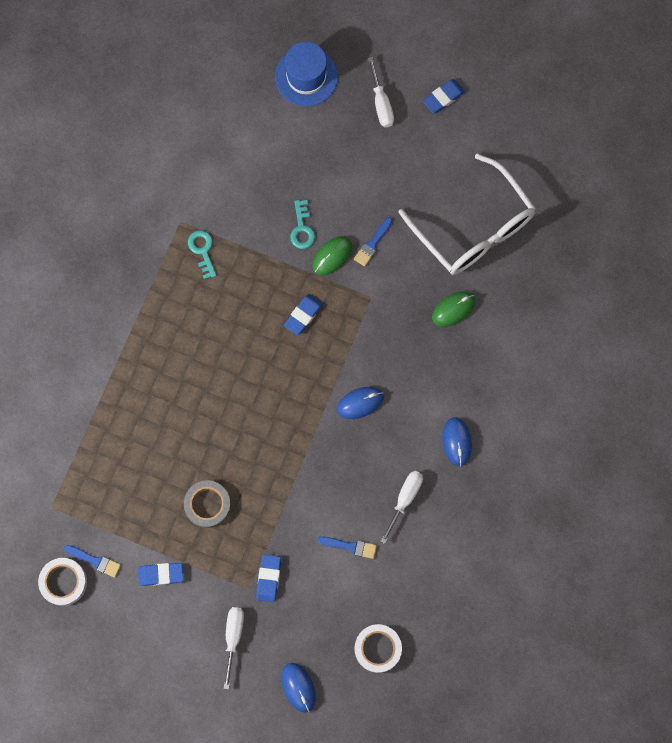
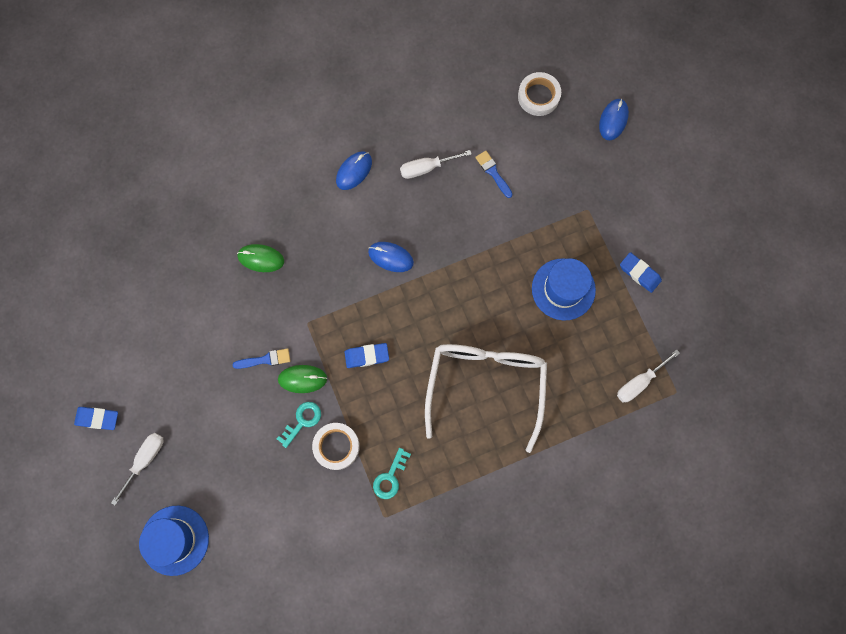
camera: 135 degrees left, 0 degrees up
white tape [38,558,87,606] -> white tape moved to [312,423,360,470]
blue brush [64,545,121,578] -> none
grey tape [184,480,231,528] -> blue hat [532,258,596,321]
white screwdriver [224,607,244,689] -> white screwdriver moved to [617,350,680,402]
blue eraser [256,554,281,602] -> none
white glasses [398,154,536,275] -> white glasses moved to [425,344,547,453]

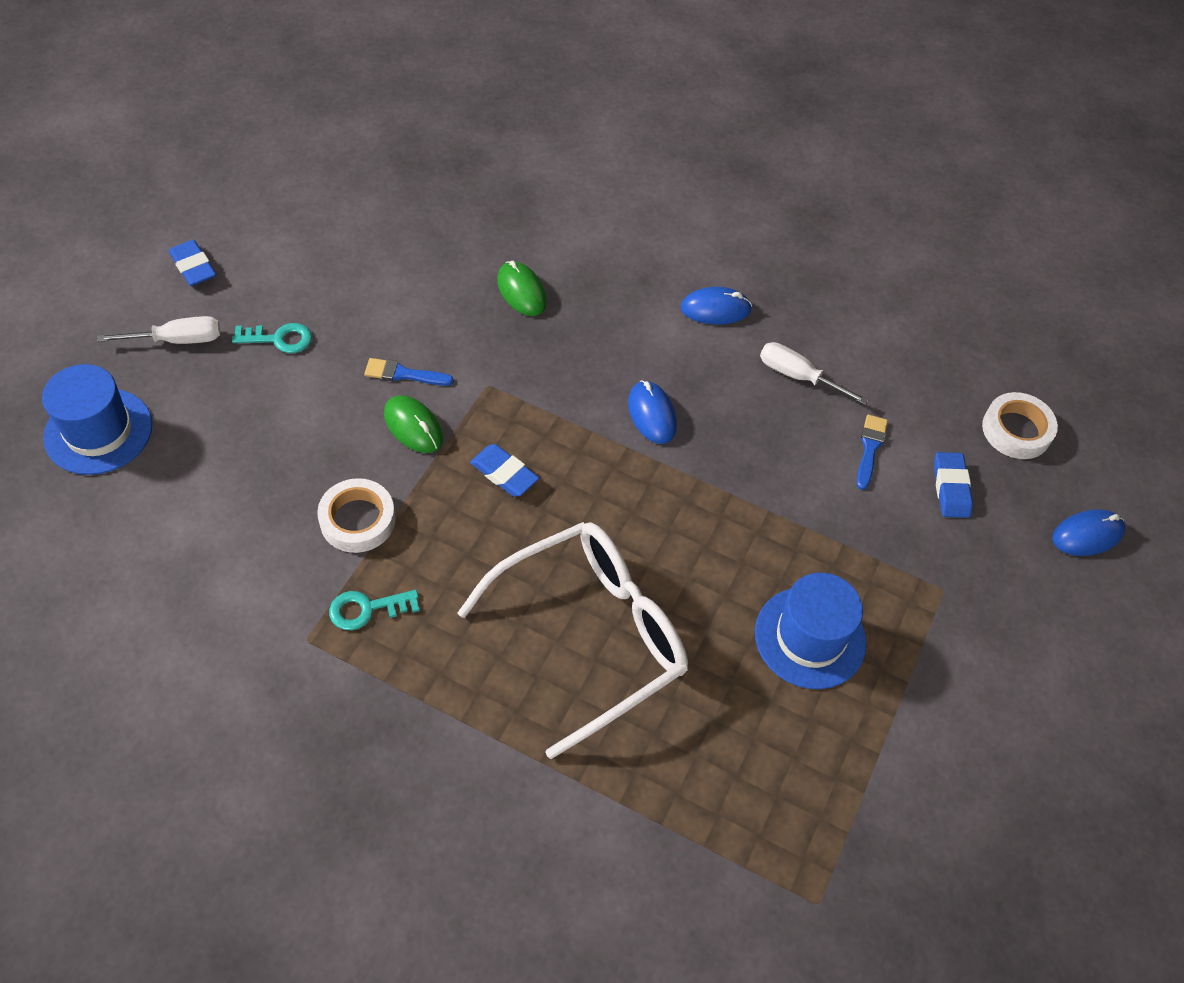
camera: 45 degrees right, 20 degrees down
blue brush [233,348,290,369] -> blue brush turned 150 degrees clockwise [364,358,454,386]
turquoise key [277,402,321,448] -> turquoise key moved to [232,323,312,353]
white screwdriver [617,350,680,402] -> none
blue eraser [620,252,662,293] -> blue eraser moved to [934,452,973,518]

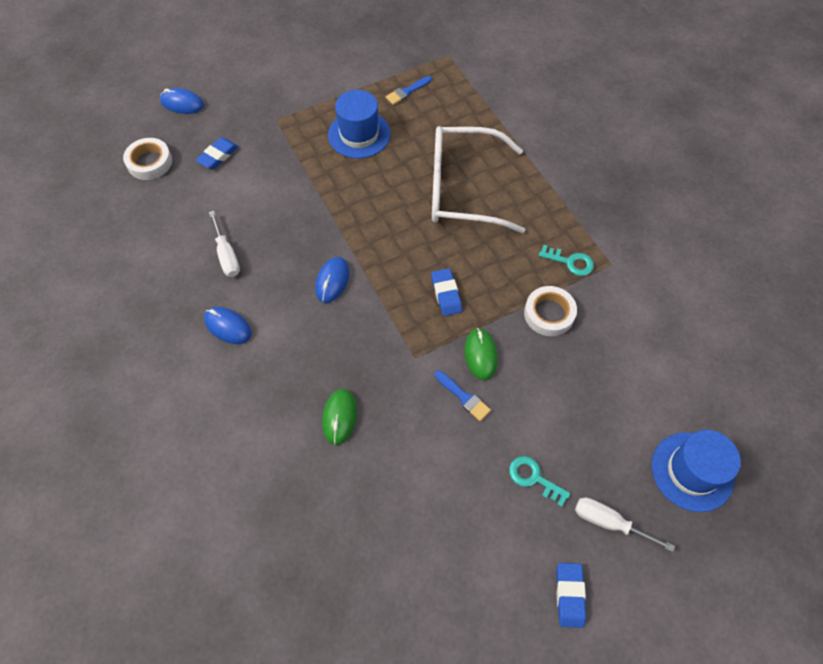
camera: 140 degrees left, 5 degrees up
blue brush [857,415,888,490] -> blue brush moved to [386,76,432,105]

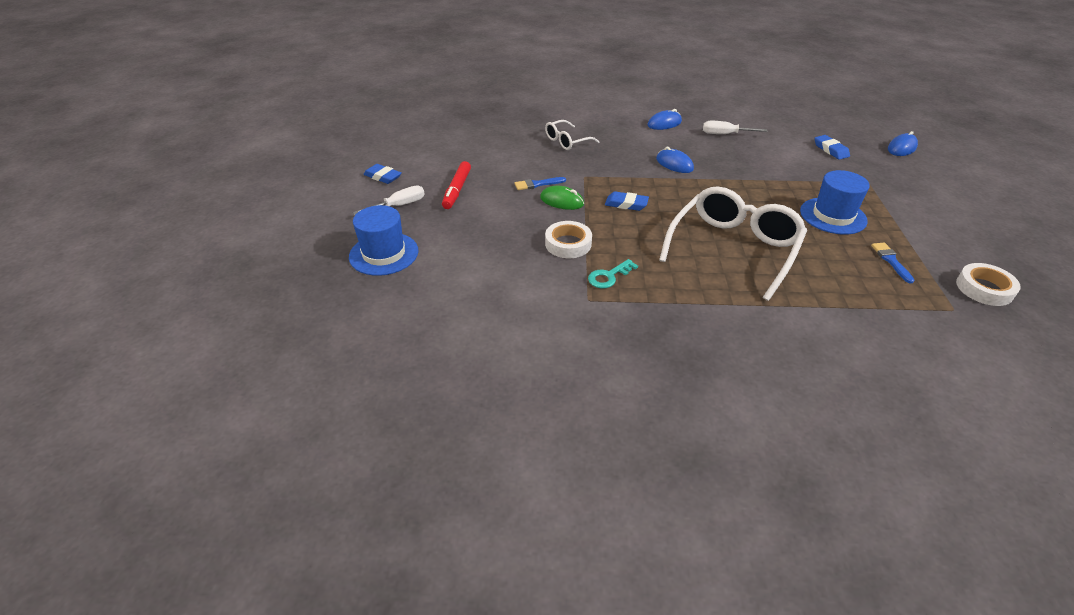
camera: 120 degrees right, 20 degrees down
white tape [123,138,172,180] -> white tape moved to [956,263,1021,306]
green mouse [322,389,357,445] -> white glasses [545,120,600,150]
turquoise key [509,456,571,507] -> red marker [442,161,471,209]

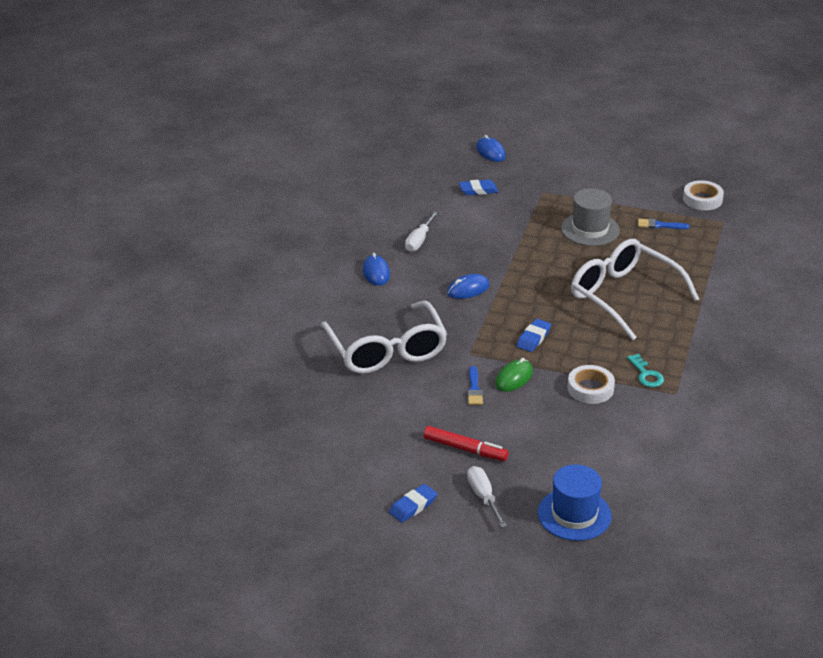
camera: 75 degrees left, 5 degrees down
white glasses [545,120,600,150] -> white glasses [321,301,447,374], size x1.99
blue hat [800,170,870,235] -> grey hat [561,188,620,246]

